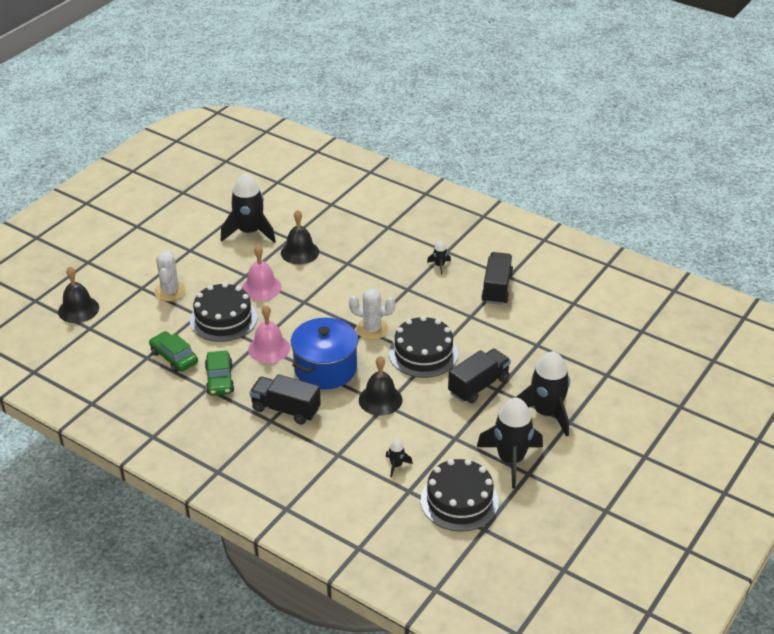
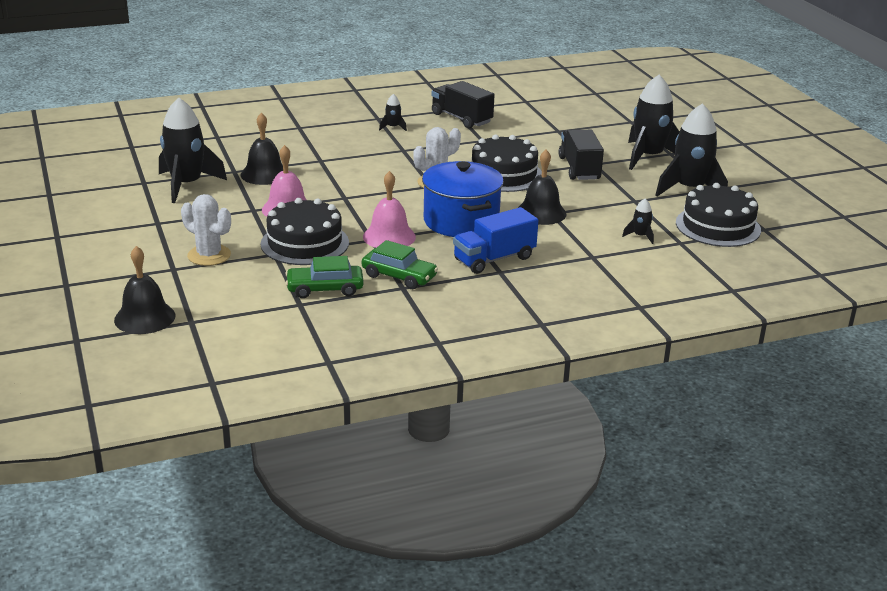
camera: 55 degrees left, 10 degrees down
black truck [250,374,321,425] -> blue truck [453,207,538,274]

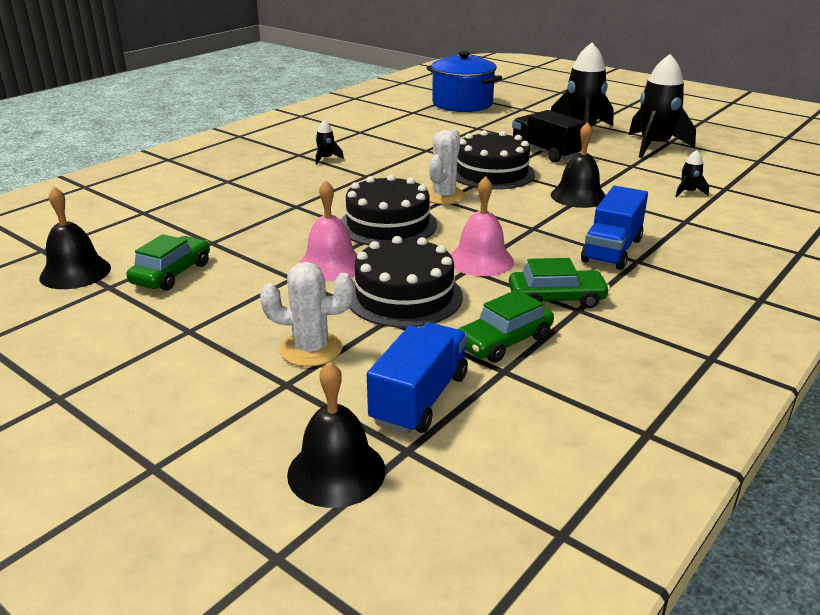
camera: 30 degrees left, 0 degrees up
black rocket [159,97,227,203] -> green car [127,234,210,291]
black bell [241,112,283,185] -> black bell moved to [39,187,111,289]
blue pot [422,161,504,237] -> blue pot moved to [427,51,502,112]
black truck [431,81,495,128] -> none
black cake [676,183,761,247] -> black cake moved to [341,174,437,245]
none -> blue truck [367,323,468,434]

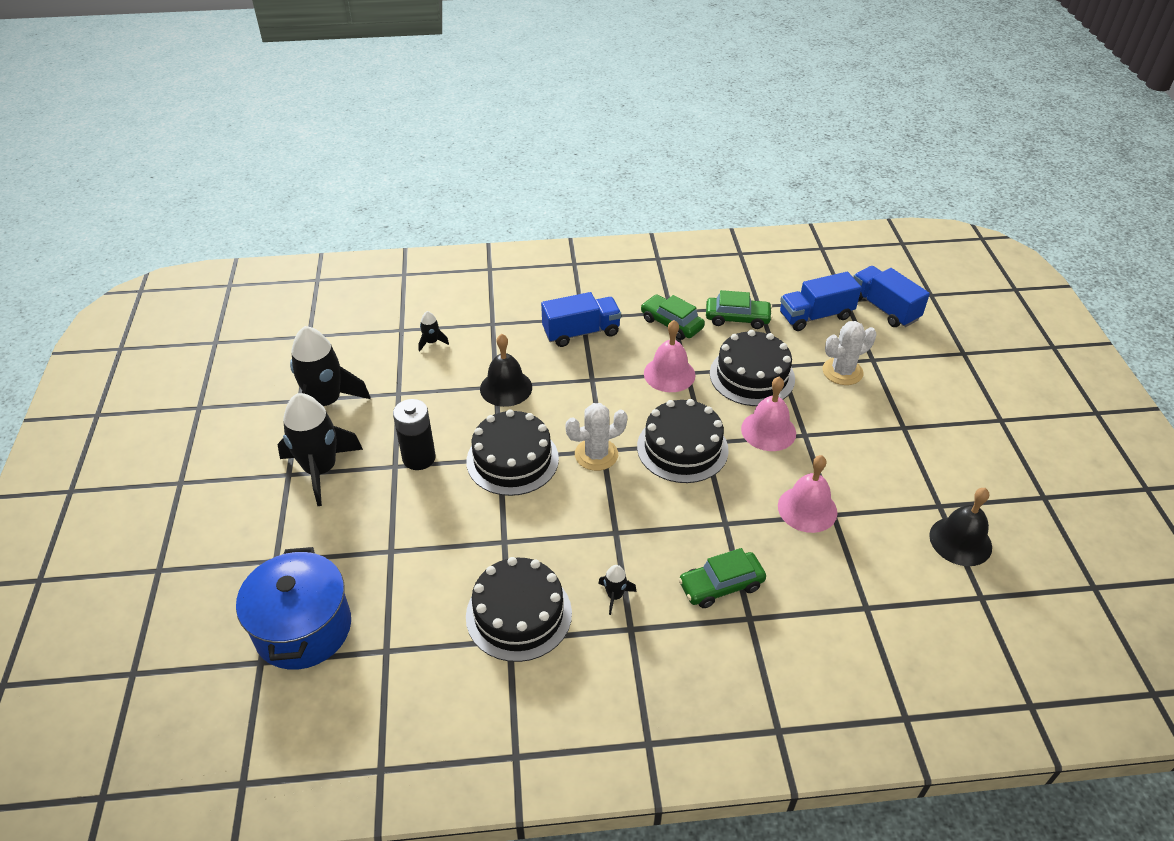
camera: 135 degrees left, 15 degrees up
green car [127,234,210,291] -> green car moved to [678,548,766,608]
white cactus [260,262,354,367] -> white cactus turned 75 degrees counterclockwise [823,321,876,385]
black bell [287,361,386,508] -> blue truck [853,266,930,327]
black truck [512,110,586,162] -> black battery [393,399,436,470]
none -> black cake [466,557,572,662]
none -> pink bell [778,455,837,533]

